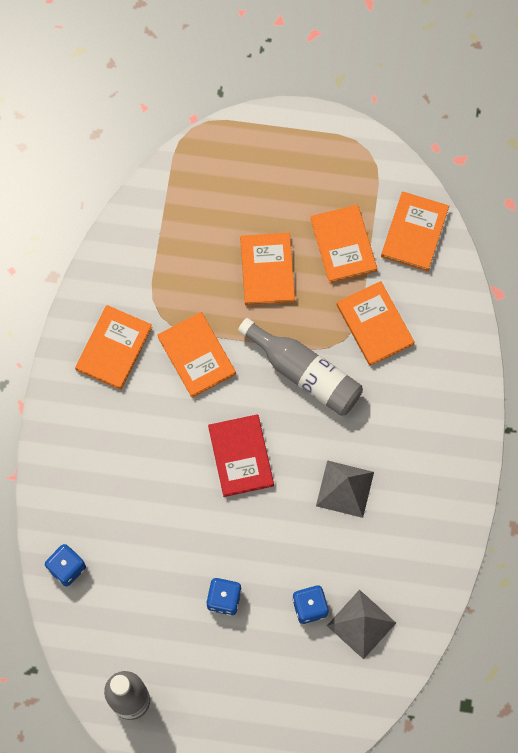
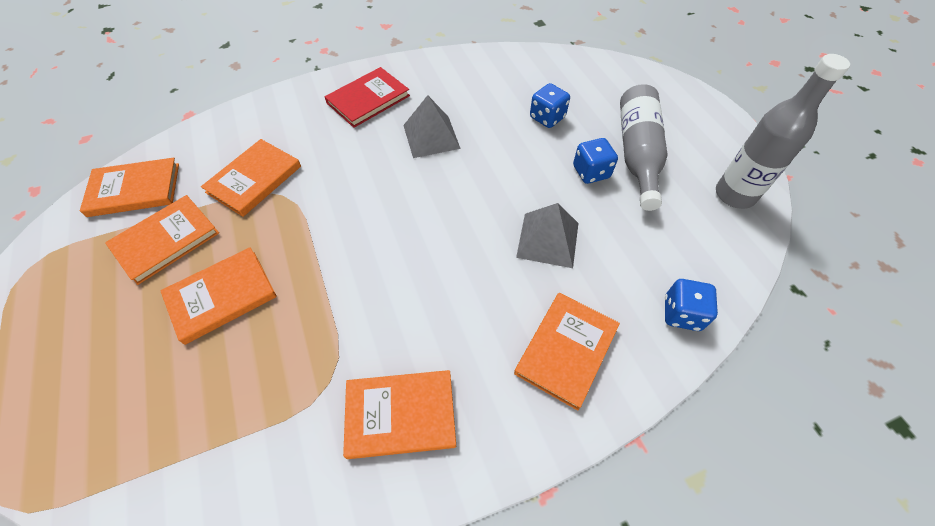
camera: 120 degrees left, 15 degrees down
orange book [157,312,236,398] -> orange book moved to [514,293,620,410]
red book [208,414,274,497] -> red book moved to [324,67,410,128]
grey bottle [238,318,363,416] -> grey bottle moved to [620,84,668,211]
grey pyramid [327,590,396,659] -> grey pyramid moved to [516,203,578,268]

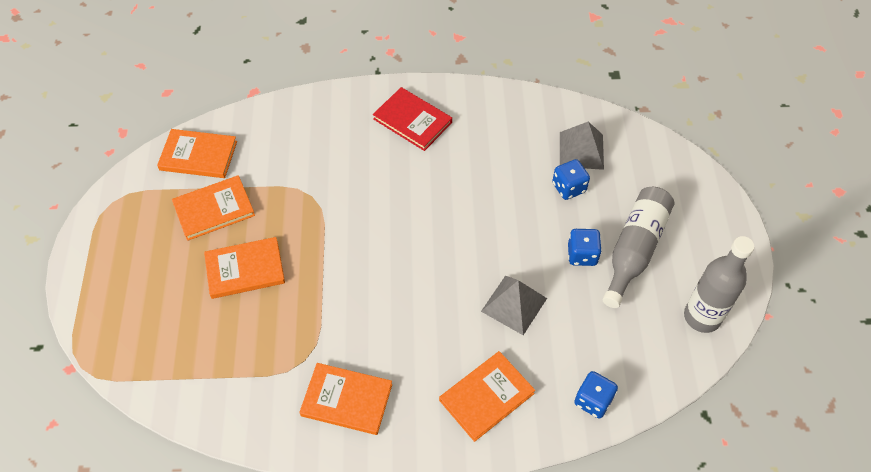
camera: 20 degrees right, 0 degrees up
orange book [201,139,301,217] -> none
red book [324,67,410,128] -> red book turned 60 degrees clockwise [373,87,452,151]
grey pyramid [403,95,461,158] -> grey pyramid moved to [560,122,604,170]

